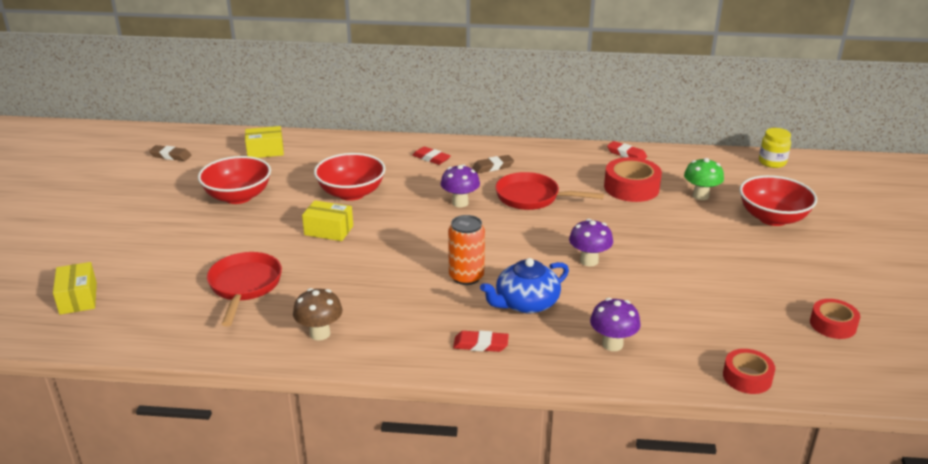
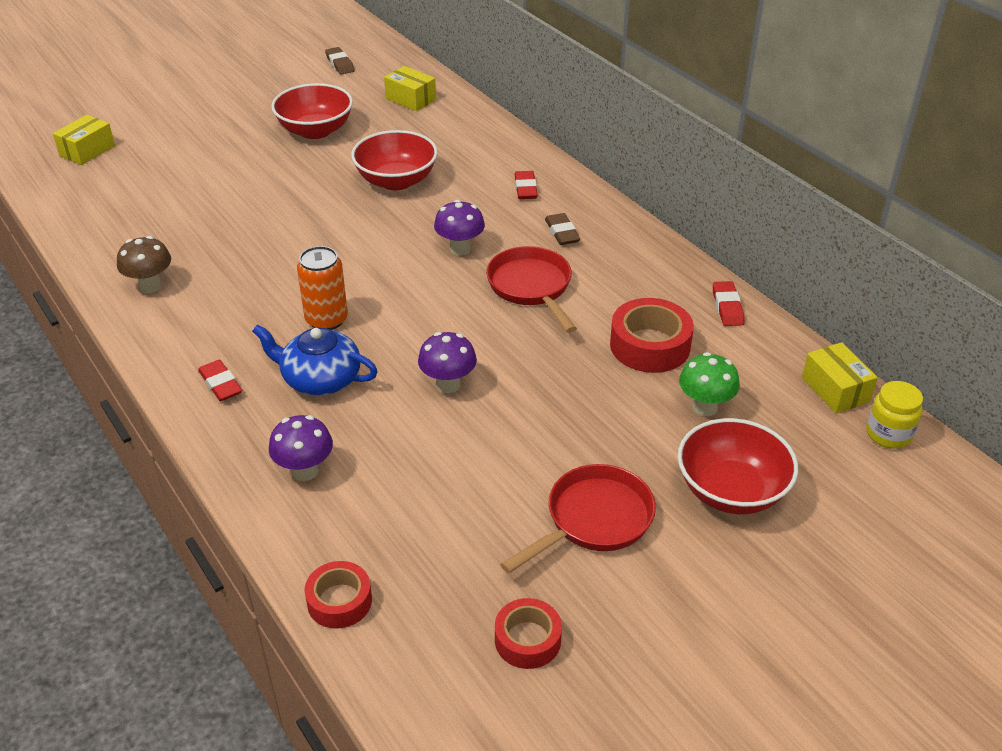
camera: 50 degrees right, 10 degrees up
red pan [207,252,282,327] -> red pan moved to [500,464,656,573]
yellow box [302,200,353,241] -> yellow box moved to [802,342,878,413]
brown eraser [472,155,514,173] -> brown eraser turned 45 degrees clockwise [545,213,580,245]

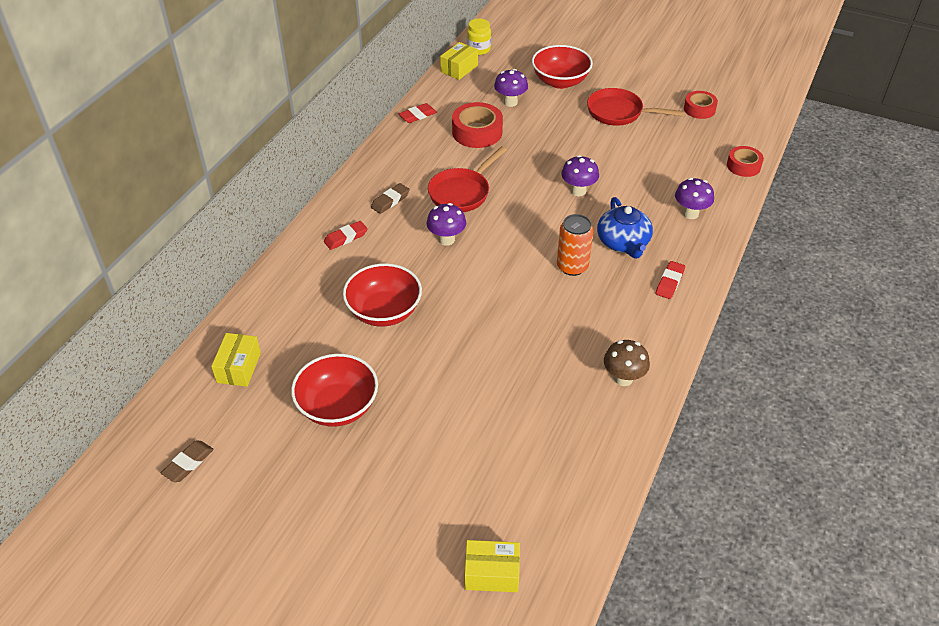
camera: 120 degrees left, 5 degrees up
green mushroom [679,352,740,416] -> purple mushroom [494,69,528,107]

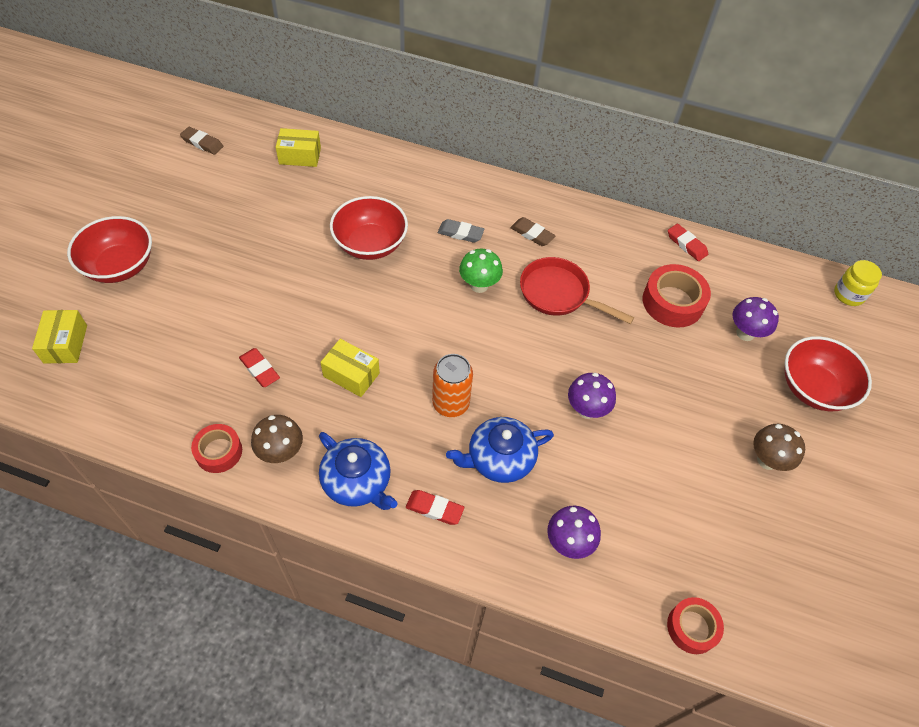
camera: 80 degrees right, 10 degrees up
red bowl [291,354,378,427] -> red bowl moved to [67,216,152,283]
red eraser [324,221,368,250] -> red eraser moved to [239,348,280,387]
purple mushroom [426,203,466,246] -> green mushroom [459,249,503,293]
yellow box [440,42,478,80] -> yellow box moved to [320,339,380,397]
red pan [587,88,684,126] -> brown mushroom [753,424,805,471]
red tape [684,91,718,119] -> red tape moved to [191,424,242,473]
none -> blue teapot [319,432,398,510]
none -> grey eraser [438,219,484,243]

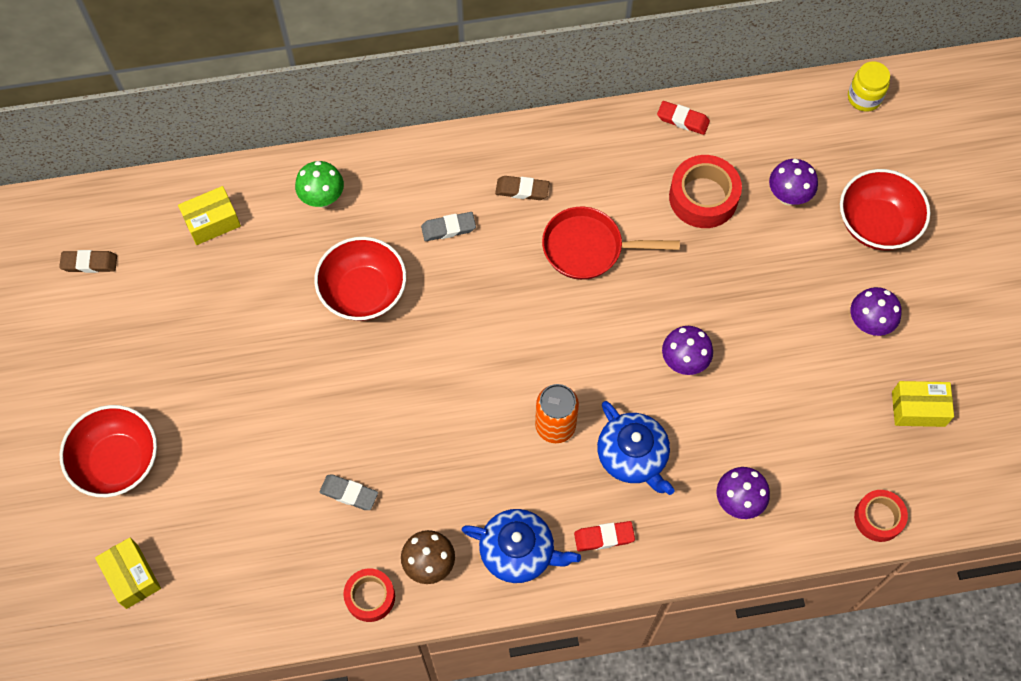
camera: 25 degrees left, 10 degrees up
red eraser [239,348,280,387] -> grey eraser [319,475,378,510]
yellow box [320,339,380,397] -> yellow box moved to [892,381,954,427]
blue teapot [446,417,554,483] -> blue teapot turned 75 degrees counterclockwise [597,401,675,495]
green mushroom [459,249,503,293] -> green mushroom moved to [295,161,344,208]
brown mushroom [753,424,805,471] -> purple mushroom [851,287,902,336]

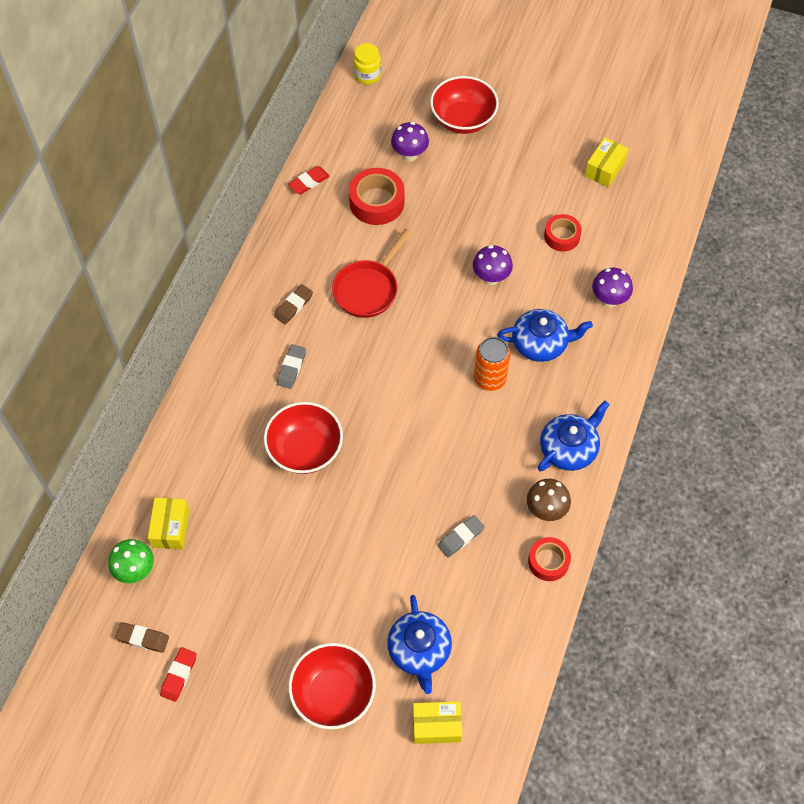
camera: 60 degrees left, 5 degrees down
brown eraser [59,250,117,273] -> brown eraser turned 75 degrees clockwise [115,622,169,653]
green mushroom [295,161,344,208] -> green mushroom moved to [108,539,154,583]
red eraser [574,521,635,552] -> red eraser moved to [160,647,197,702]
purple mushroom [851,287,902,336] -> none
red tape [854,490,908,542] -> red tape moved to [544,214,582,252]
none -> blue teapot [387,595,452,694]

